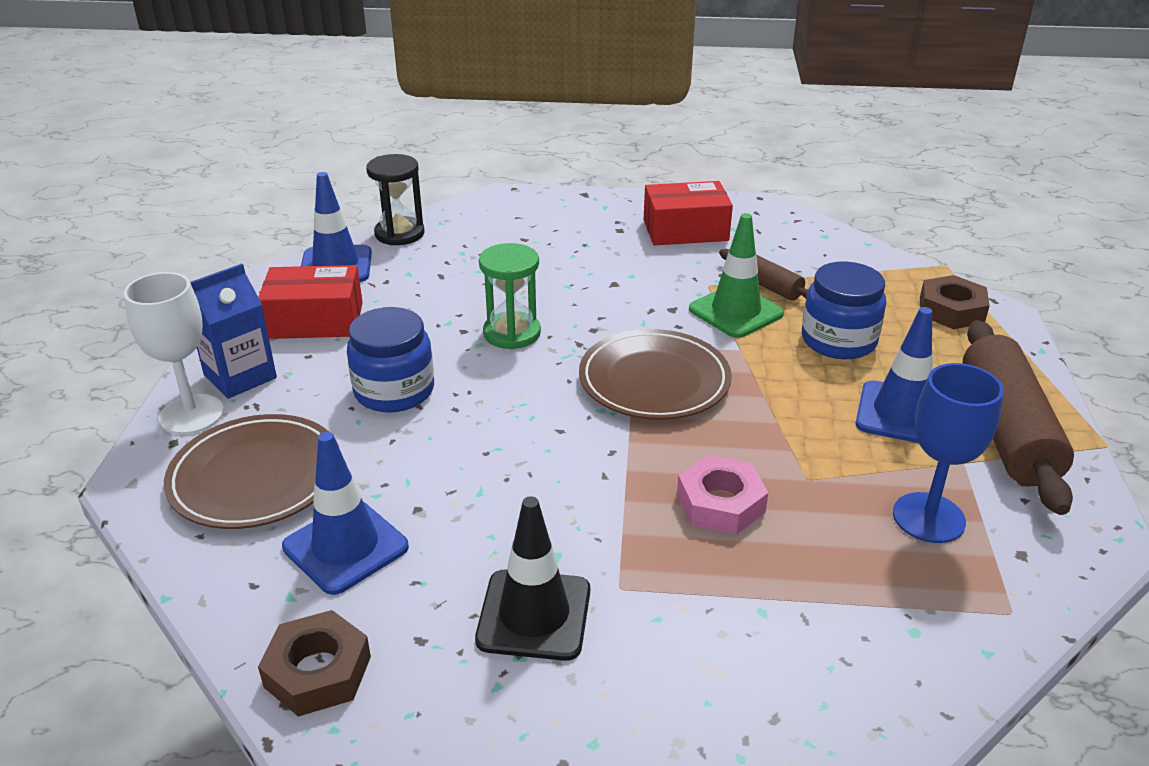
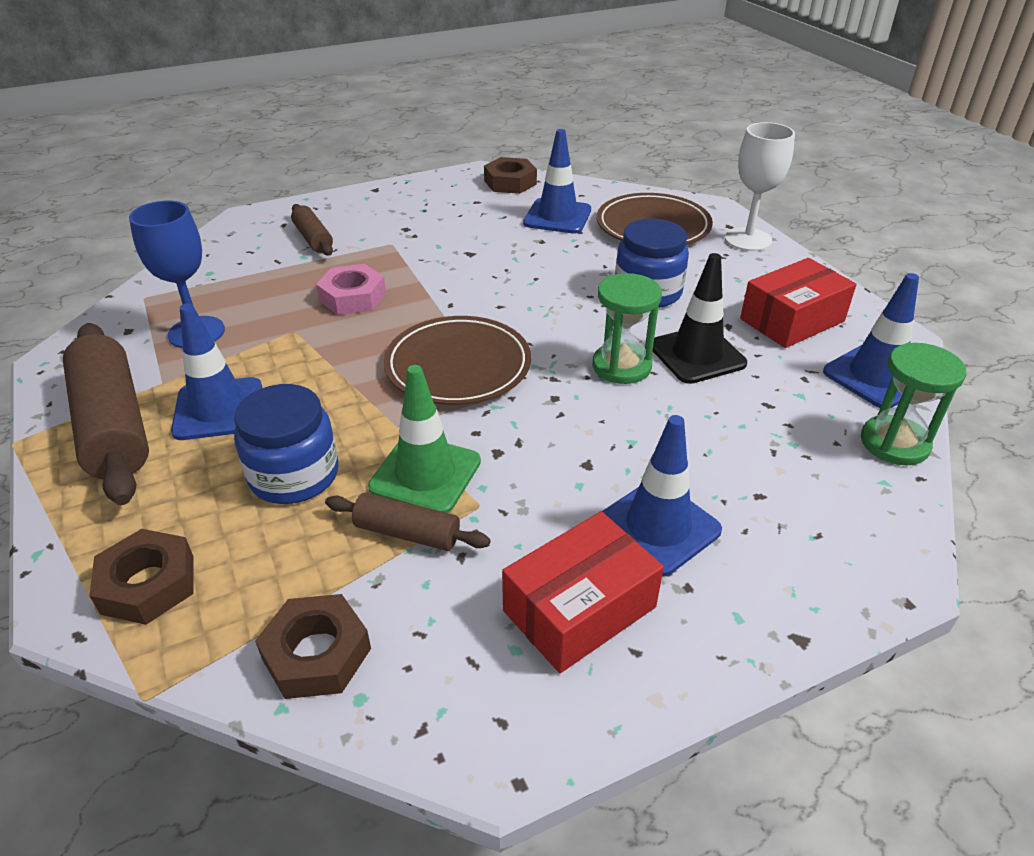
camera: 150 degrees right, 5 degrees up
blue carton [190,264,277,399] -> none
black hourglass [366,154,424,245] -> green hourglass [861,343,966,465]
black traffic cone [475,496,590,661] -> black traffic cone moved to [653,253,747,384]
none -> brown nut [255,594,371,699]
none -> brown rolling pin [291,204,333,256]
none -> blue traffic cone [602,415,722,577]

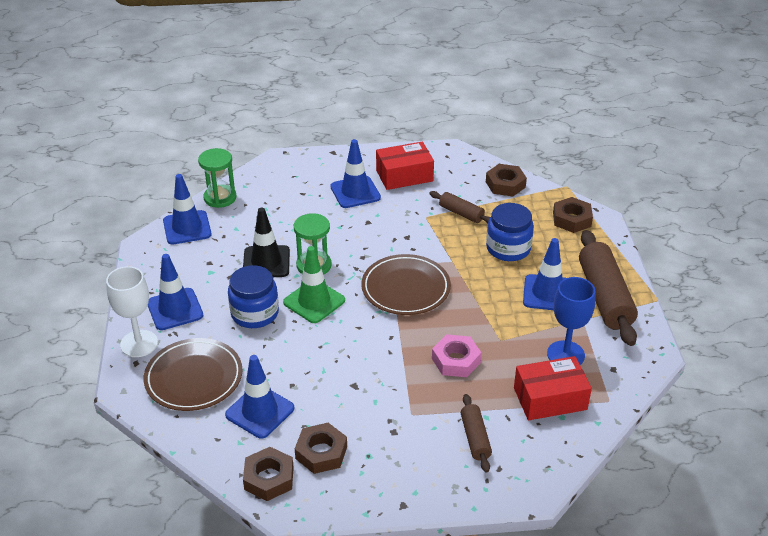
camera: 160 degrees left, 0 degrees up
green traffic cone [368,365,481,513] -> green traffic cone moved to [283,246,345,323]
red box [740,258,857,348] -> red box moved to [514,356,592,420]
none -> blue traffic cone [148,254,203,330]
none -> brown nut [295,423,347,474]

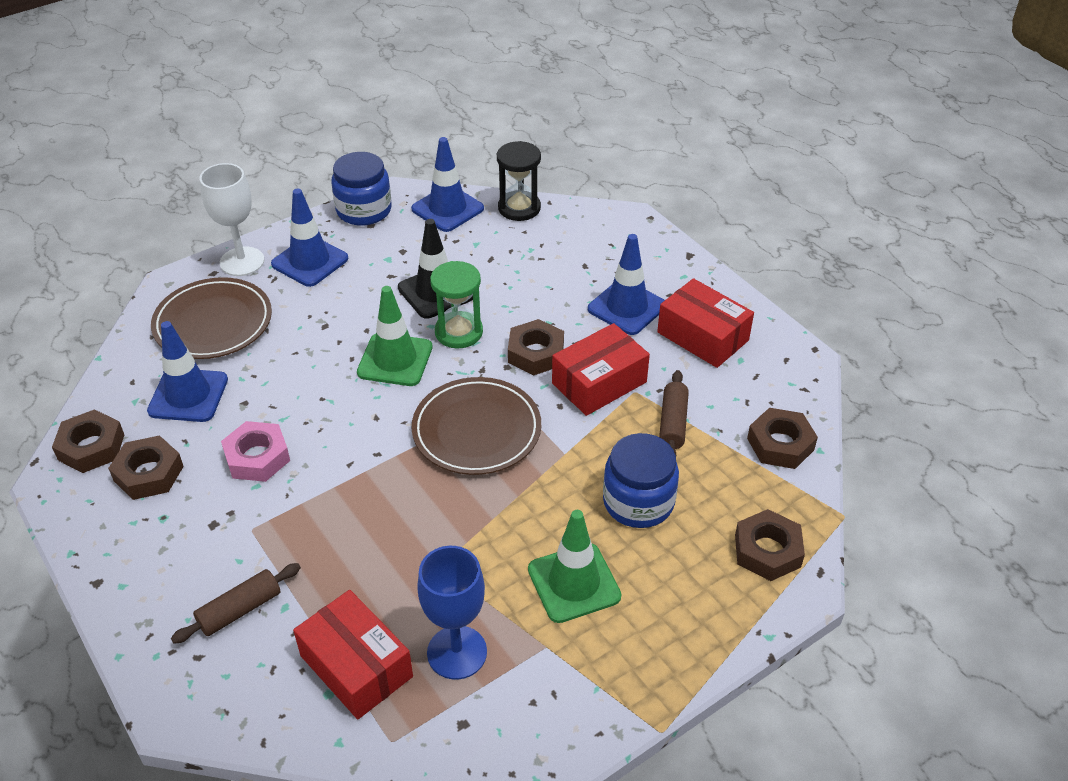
camera: 60 degrees right, 5 degrees up
green hourglass [198,148,236,208] -> black hourglass [497,141,541,221]
blue jar [228,265,279,328] -> blue jar moved to [331,152,392,226]
pink nut [432,334,481,377] -> pink nut moved to [221,421,290,482]
blue traffic cone [523,238,565,310] -> green traffic cone [528,510,622,623]
brown rolling pin [579,230,638,346] -> none
none -> brown nut [508,319,564,375]
none -> red box [552,323,650,416]

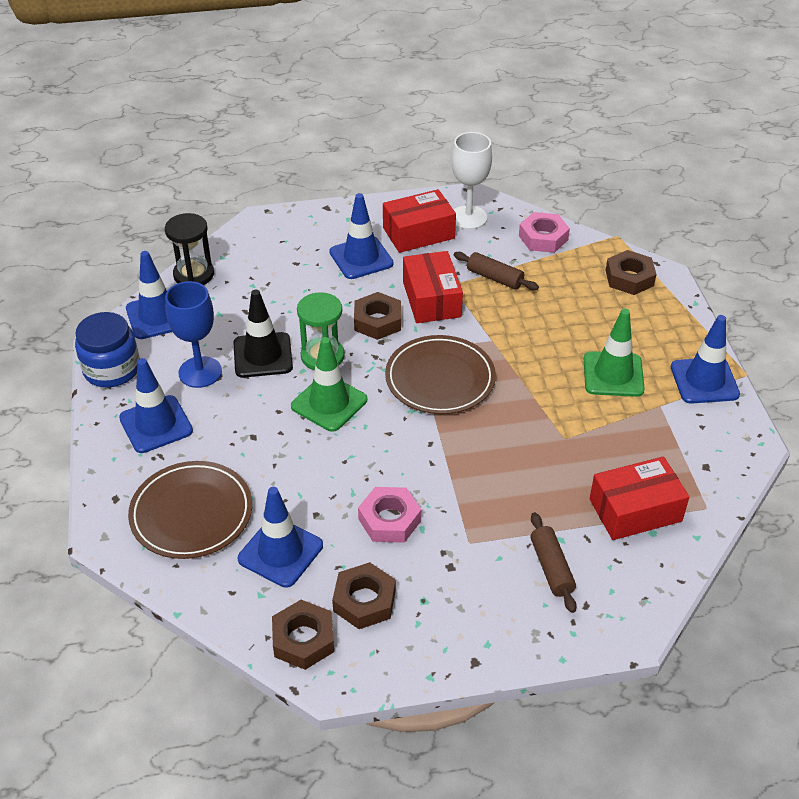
camera: 65 degrees left, 0 degrees up
white goblet [199,163,264,276] -> white goblet moved to [452,132,492,229]
blue goblet [417,546,487,680] -> blue goblet moved to [165,281,222,388]
blue jar [603,433,679,528] -> none
brown nut [747,408,818,469] -> pink nut [519,212,570,253]
none -> blue traffic cone [671,315,740,404]

